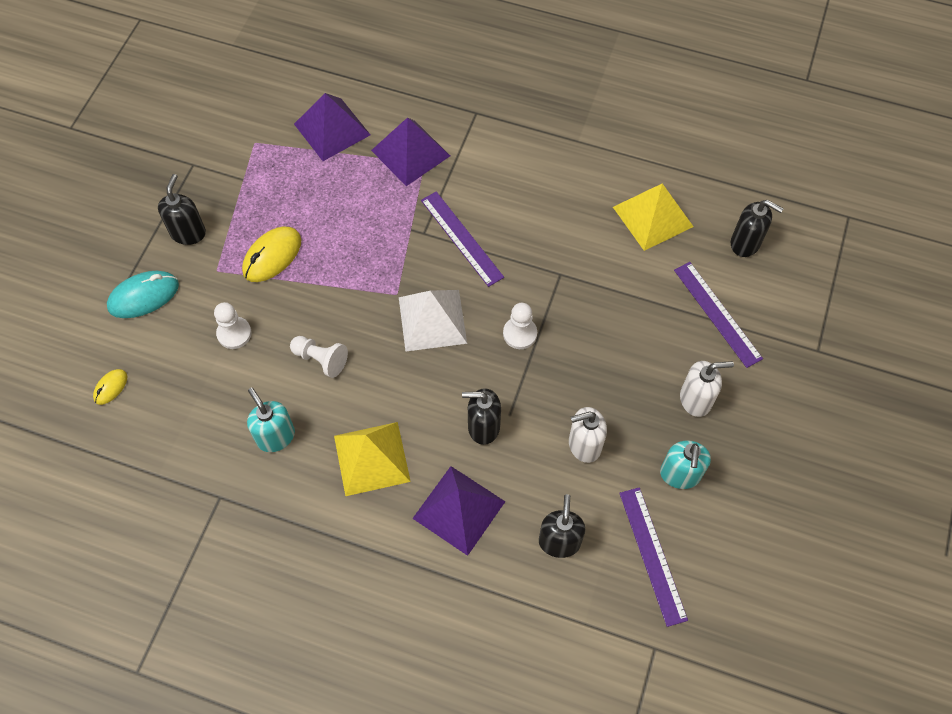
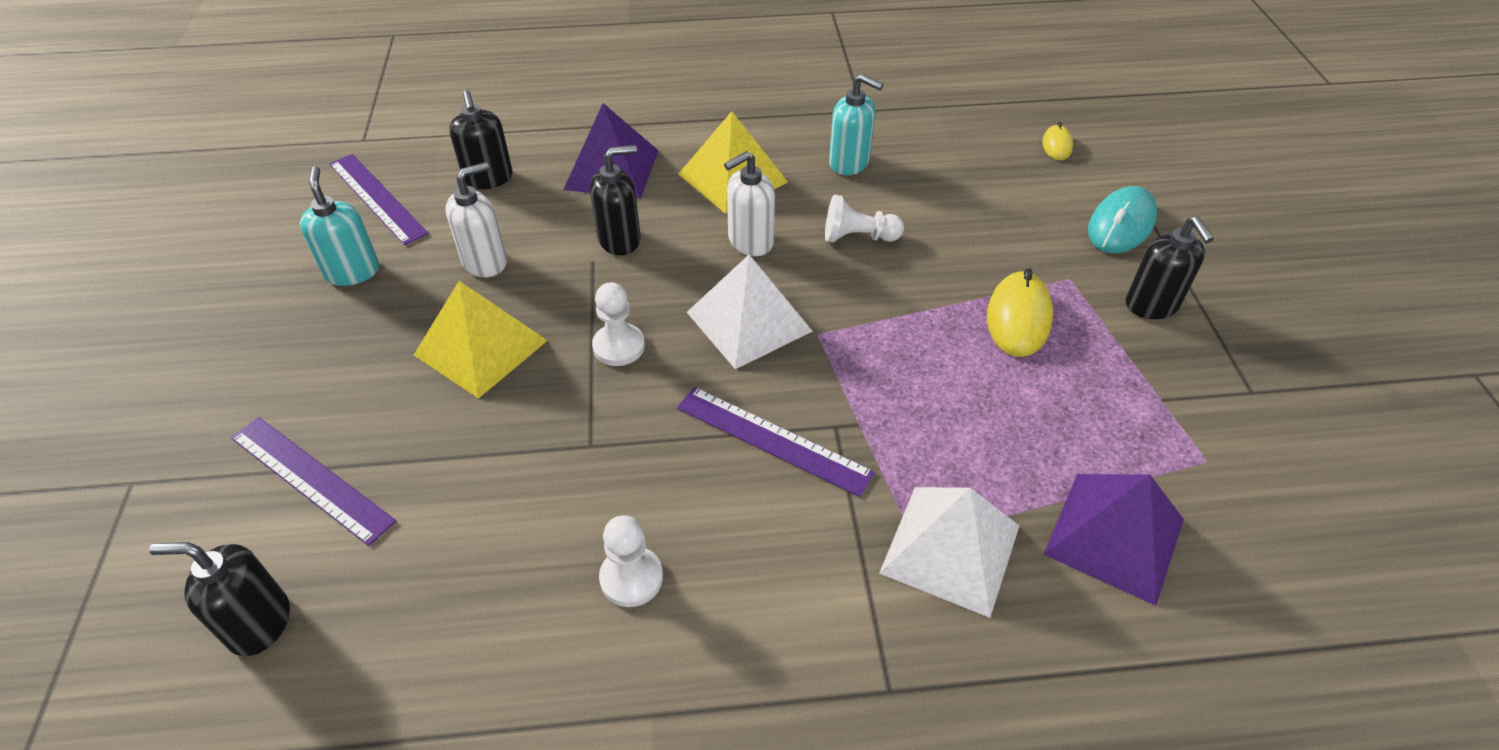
camera: 155 degrees right, 15 degrees down
white pawn [214,302,252,349] -> white pawn moved to [599,515,663,607]
purple pyramid [371,117,450,186] -> white pyramid [879,487,1019,618]
yellow pyramid [613,183,694,251] -> yellow pyramid moved to [414,281,548,399]
white soap dispenser [680,361,734,417] -> white soap dispenser moved to [724,151,775,256]

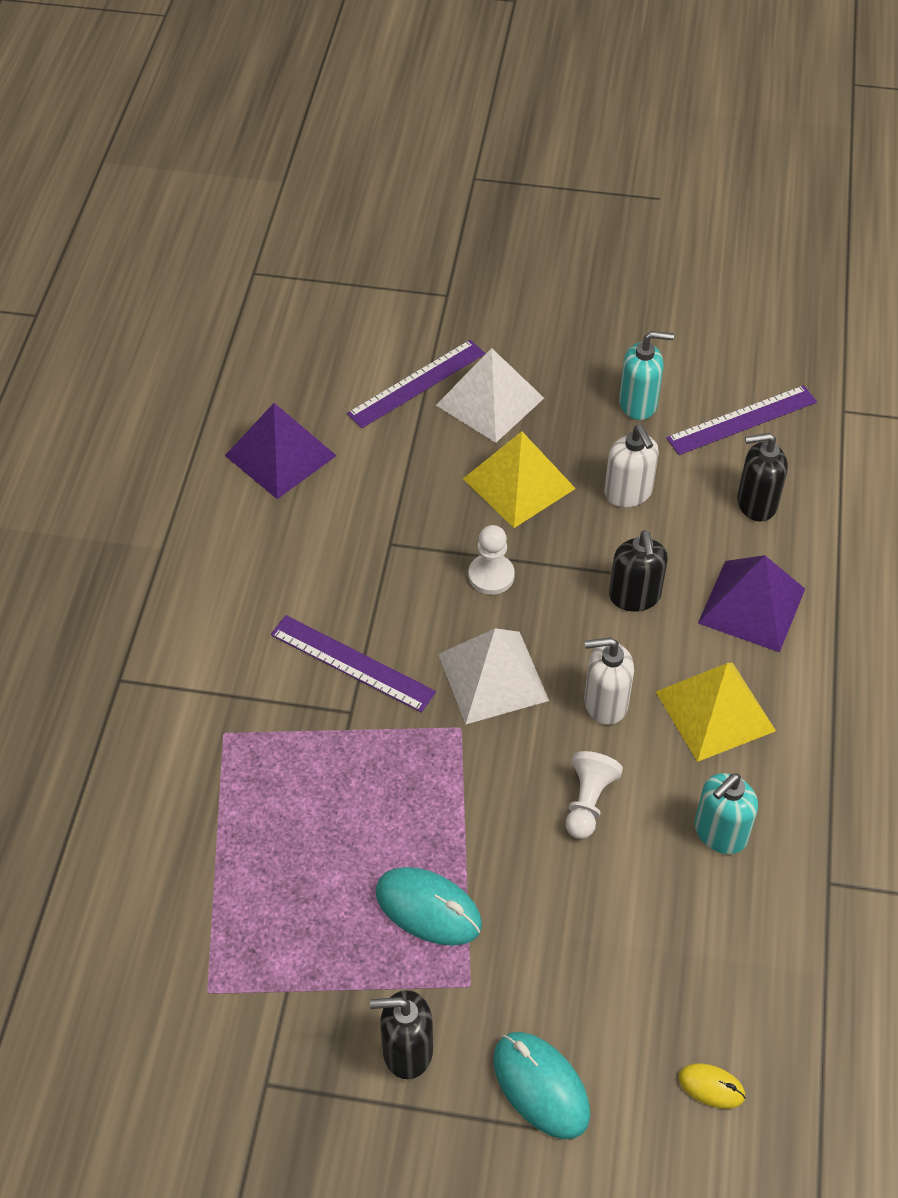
camera: 105 degrees right, 5 degrees up
black soap dispenser [149,542,290,656] -> none
white pawn [599,515,663,607] -> none
purple ruler [677,387,875,497] -> purple ruler turned 75 degrees clockwise [271,615,436,713]
white soap dispenser [724,151,775,256] -> white soap dispenser turned 75 degrees counterclockwise [584,637,634,725]
white pyramid [879,487,1019,618] -> white pyramid moved to [436,348,544,443]
yellow mouse [987,268,1053,357] -> turquoise mouse [376,867,482,946]
purple pyramid [1043,474,1184,606] -> purple pyramid moved to [225,403,337,499]

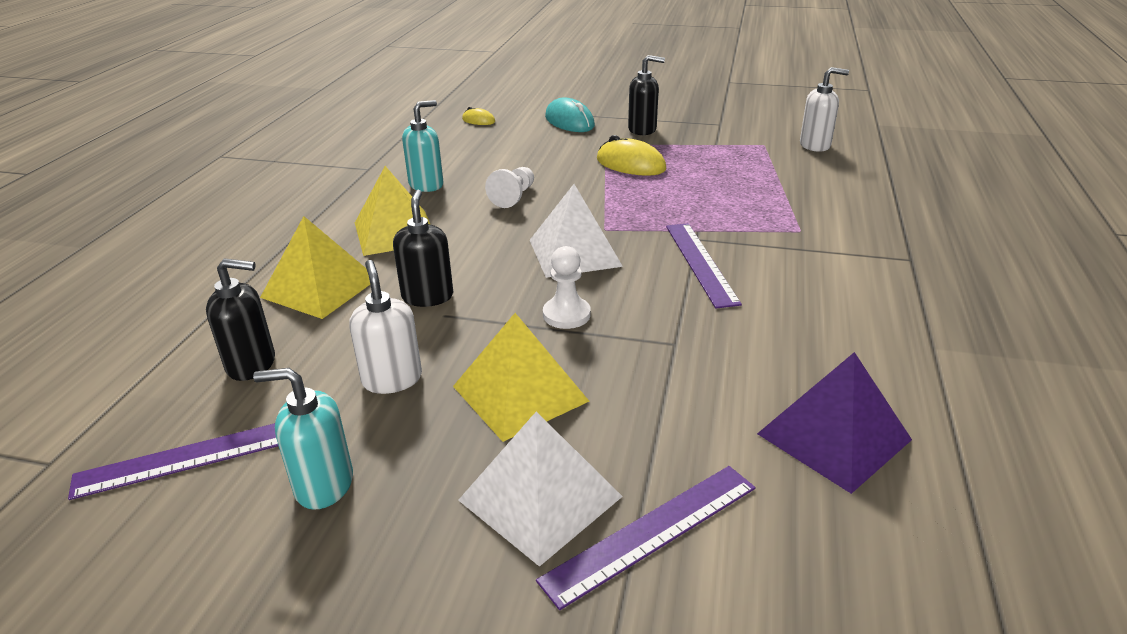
camera: 175 degrees left, 20 degrees down
purple ruler [271,615,436,713] -> purple ruler turned 45 degrees clockwise [666,223,742,308]
turquoise mouse [376,867,482,946] -> yellow mouse [597,135,667,176]
white soap dispenser [584,637,634,725] -> white soap dispenser moved to [800,67,849,152]
purple pyramid [698,555,805,652] -> yellow pyramid [260,216,370,319]

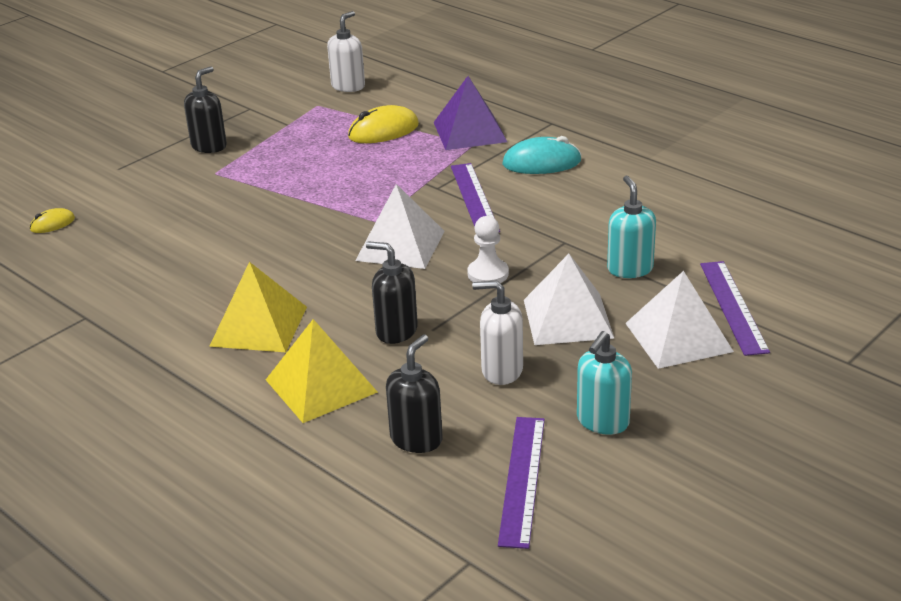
camera: 60 degrees left, 0 degrees up
turquoise soap dispenser [402,100,443,192] -> turquoise soap dispenser moved to [607,176,656,278]
yellow pyramid [453,313,589,442] -> white pyramid [524,254,614,345]
white pawn [485,167,534,208] -> none
turquoise mouse [545,98,595,132] -> turquoise mouse moved to [502,136,582,174]
yellow mouse [597,135,667,176] -> yellow mouse moved to [348,105,419,143]
purple ruler [666,223,742,308] -> purple ruler turned 60 degrees clockwise [451,163,500,232]
purple pyramid [757,352,912,494] -> purple pyramid moved to [434,76,507,150]

